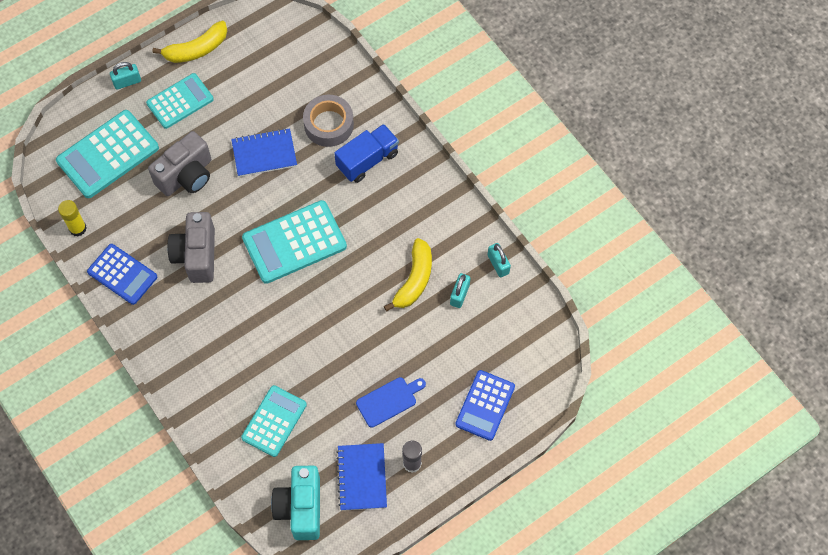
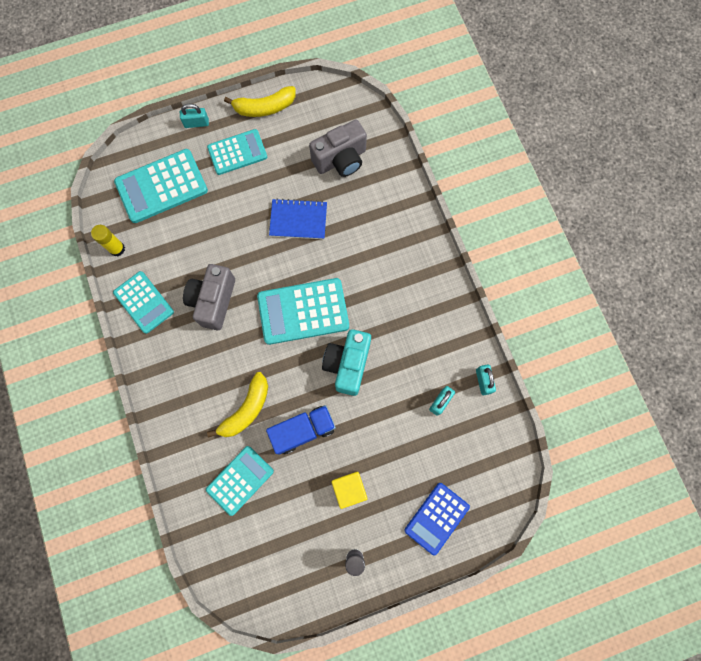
camera: 15 degrees right, 10 degrees up
blue calculator [87,244,157,305] -> turquoise calculator [113,271,174,334]
grey camera [148,131,211,196] -> grey camera moved to [309,120,367,177]
turquoise camera [271,466,320,540] -> turquoise camera moved to [322,329,371,396]
grey tape [303,95,354,147] -> none
blue truck [334,124,399,183] -> blue truck moved to [266,405,336,454]
blue notebook [336,443,387,511] -> none
blue cutting board [356,377,426,428] -> yellow cube [332,472,367,509]
yellow banana [384,238,432,311] -> yellow banana moved to [207,372,268,438]

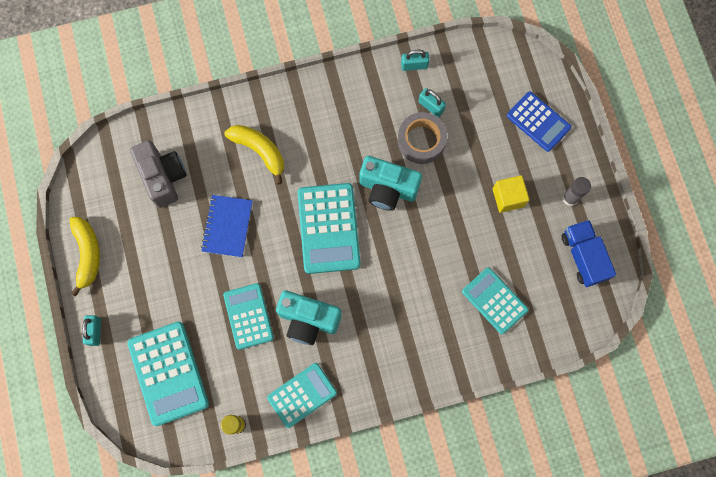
camera: 85 degrees left, 0 degrees up
grey camera [183,264,235,330] -> turquoise camera [276,290,342,345]
turquoise calculator [207,129,267,175] -> turquoise calculator moved to [223,283,274,350]
yellow banana [207,372,268,438] -> yellow banana moved to [224,125,284,184]
blue truck [266,405,336,454] -> blue truck moved to [562,220,616,287]
none -> grey tape [398,112,447,164]

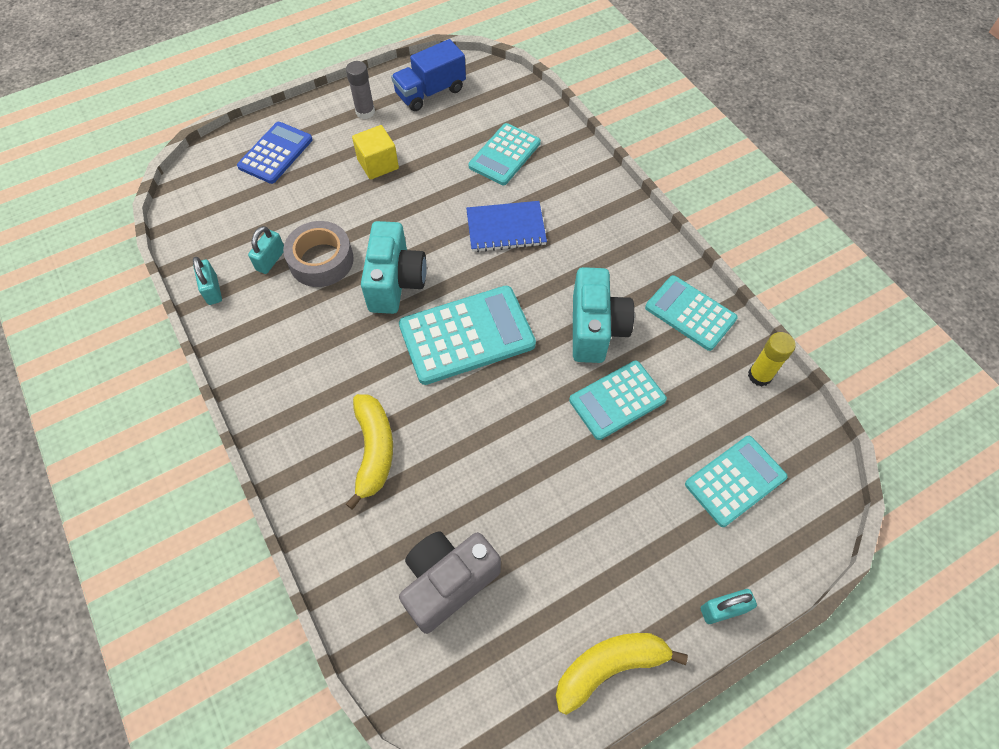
camera: 105 degrees left, 15 degrees down
turquoise calculator [127,322,209,426] -> turquoise calculator [685,436,788,527], size x0.66
blue notebook [201,195,253,258] -> blue notebook moved to [466,201,547,252]
yellow banana [224,125,284,184] -> yellow banana turned 150 degrees clockwise [346,394,393,510]

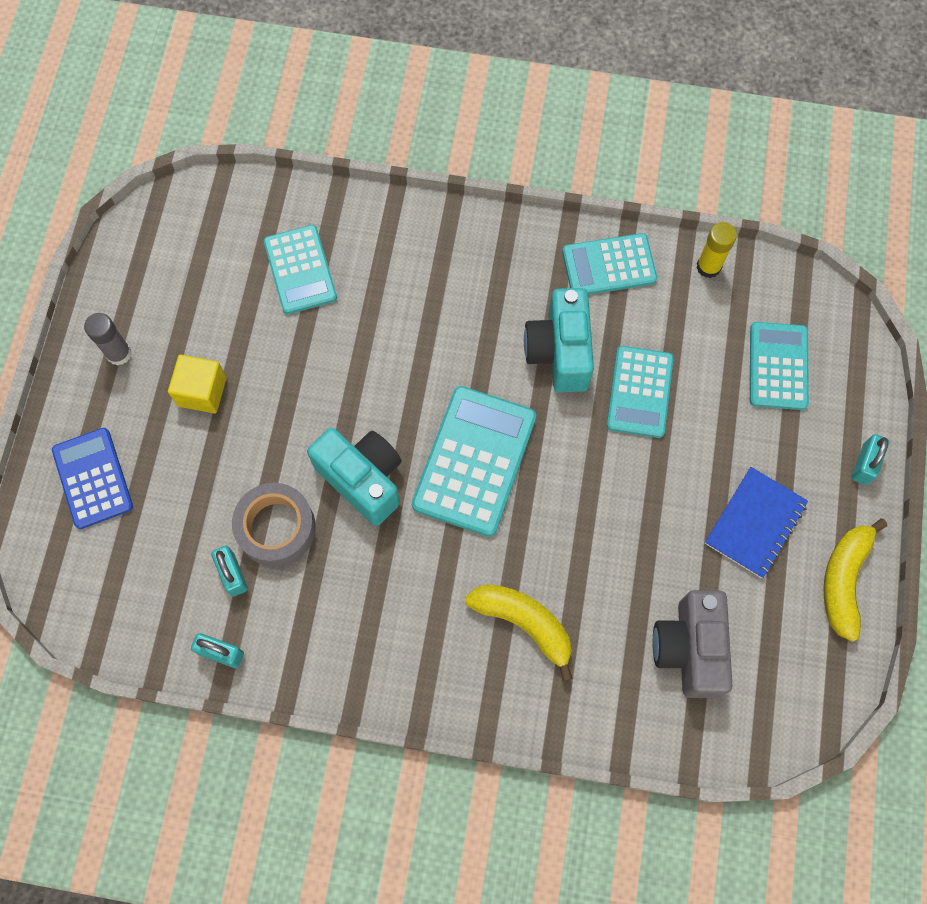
camera: 50 degrees left, 10 degrees up
blue truck [391,39,466,111] -> none
blue notebook [466,201,547,252] -> blue notebook moved to [705,467,808,578]
turquoise camera [573,267,634,363] -> turquoise camera turned 135 degrees counterclockwise [524,288,594,392]

